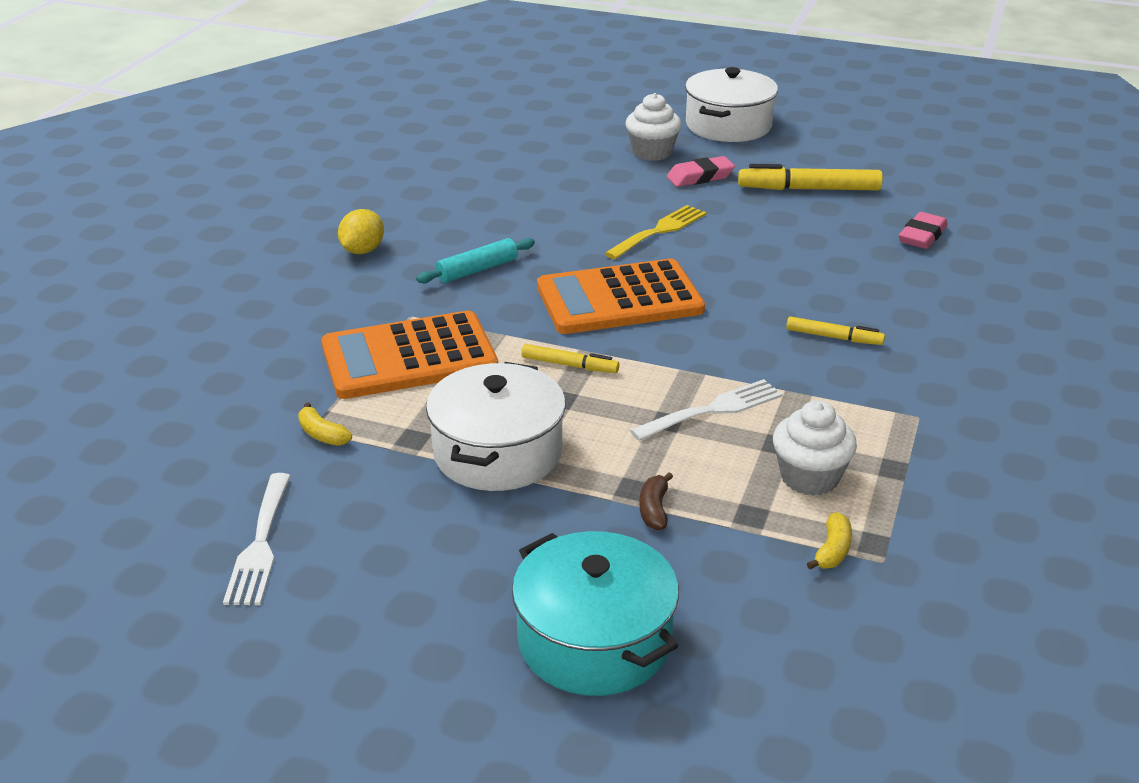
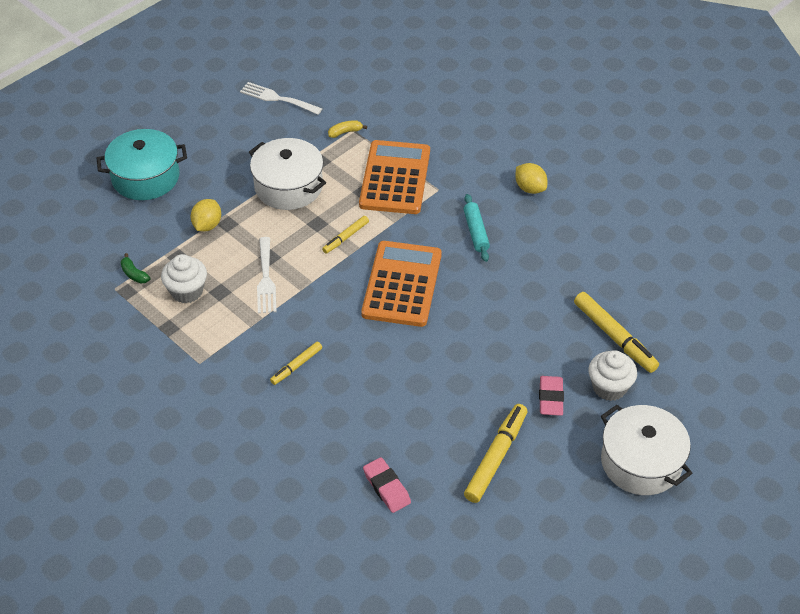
camera: 115 degrees right, 15 degrees up
yellow fork [604,205,707,259] -> none
brown banana [639,472,673,530] -> yellow lemon [191,199,221,232]
yellow banana [807,512,852,570] -> green banana [120,253,150,284]
none -> yellow marker [574,292,659,373]

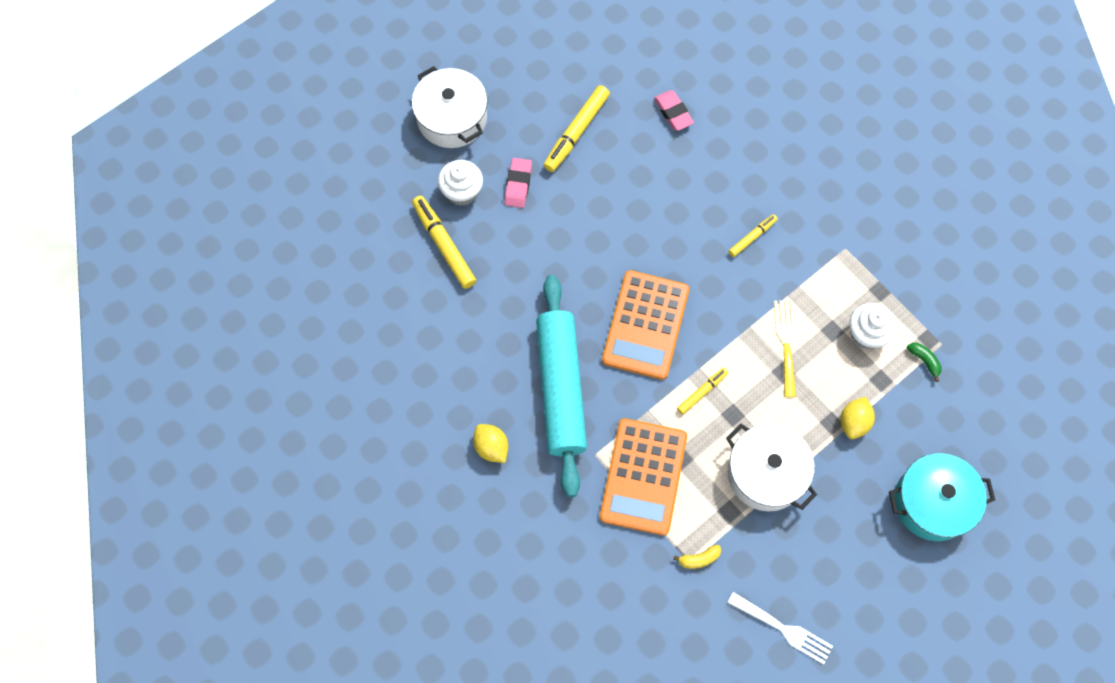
camera: 175 degrees left, 20 degrees up
white fork [257,237,277,313] -> yellow fork [774,301,796,397]
turquoise rolling pin [464,194,490,262] -> turquoise rolling pin [536,275,587,497], size x2.32

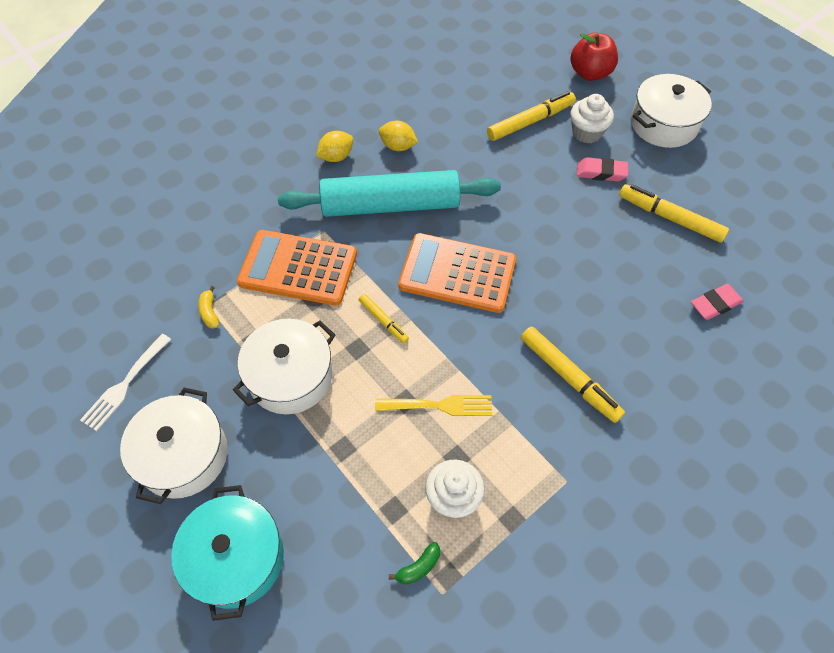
camera: 90 degrees right, 10 degrees down
yellow marker [729,214,778,257] -> yellow marker [521,326,625,423], size x1.76
yellow lemon [841,397,875,439] -> yellow lemon moved to [379,121,418,151]
none -> white pot [120,388,228,504]
none -> red apple [570,32,618,81]

